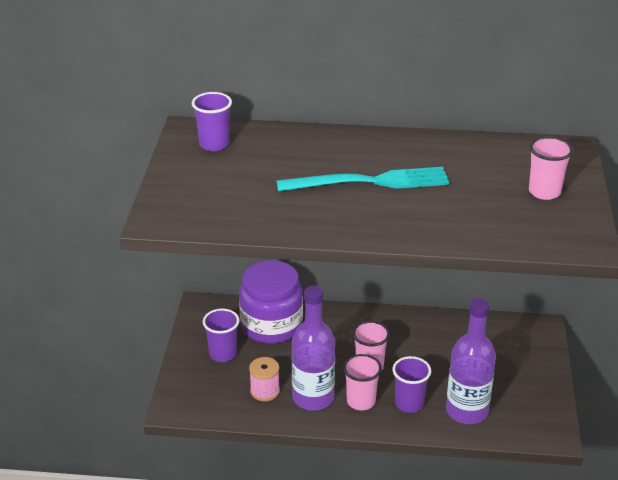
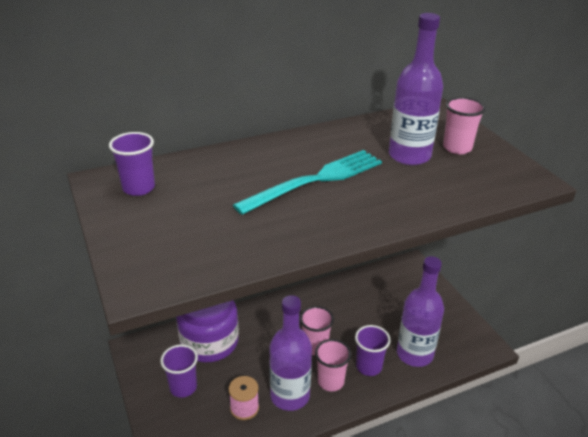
camera: 30 degrees left, 0 degrees up
none -> purple bottle [389,13,443,165]

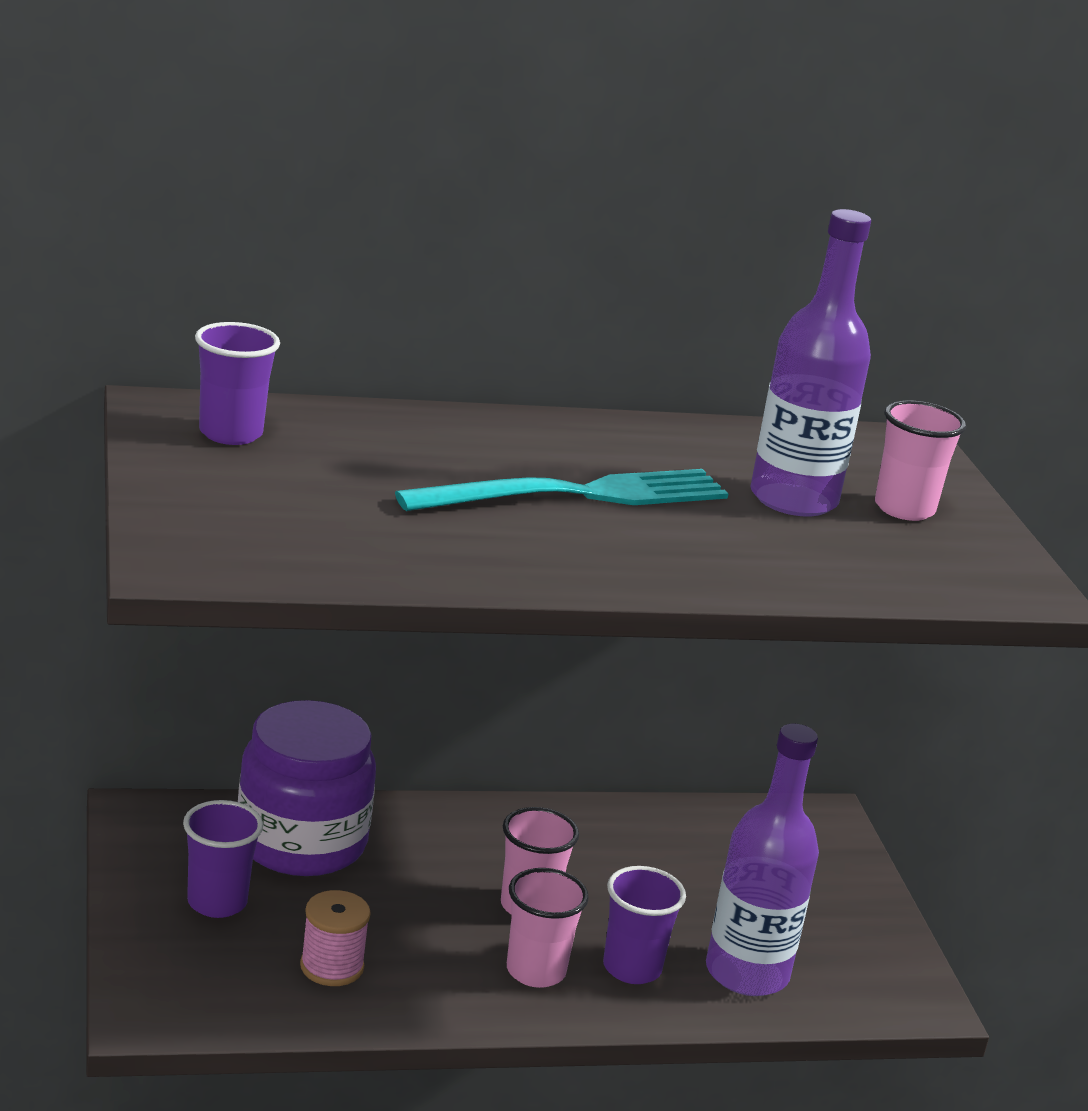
camera: 10 degrees right, 10 degrees down
purple bottle [269,295,312,411] -> none

